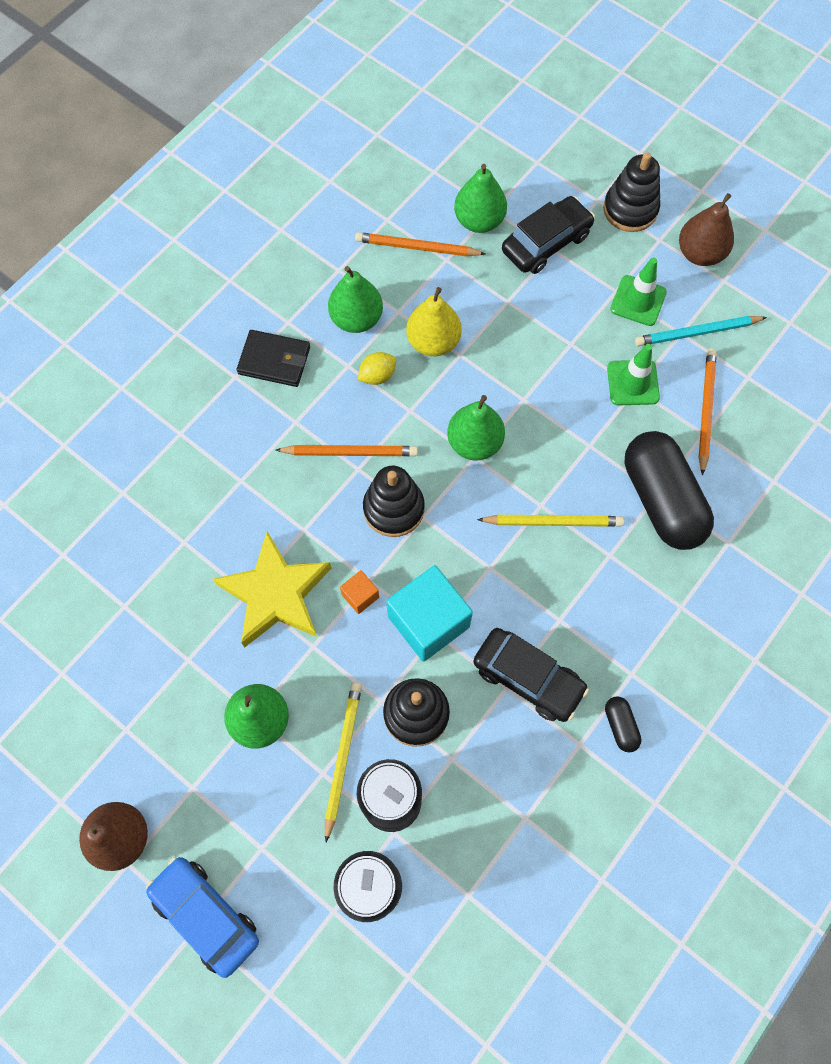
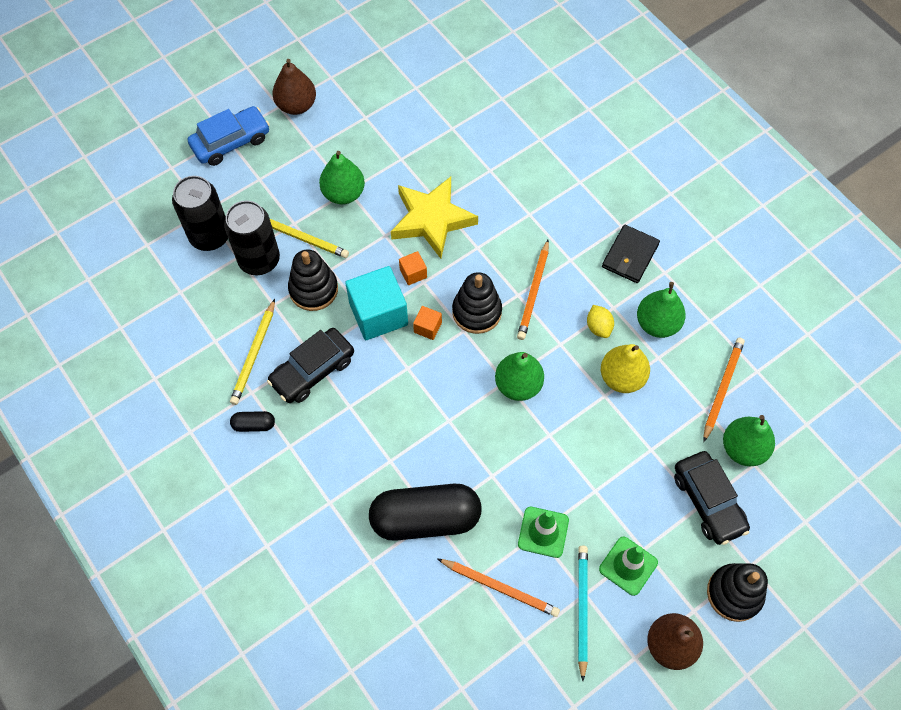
camera: 105 degrees right, 5 degrees down
yellow pencil [477,515,624,527] -> yellow pencil moved to [230,299,275,405]
none -> orange cube [413,306,442,340]

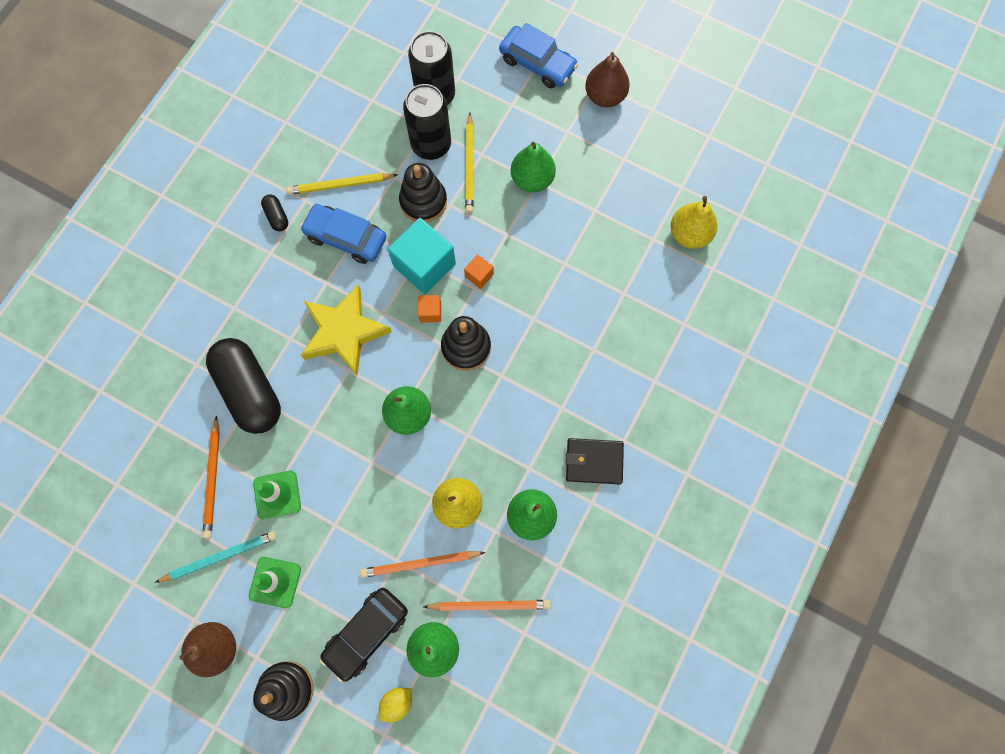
camera: 65 degrees right, 10 degrees up
black car [267,328,354,403] -> blue car [300,204,386,264]
yellow star [391,177,478,259] -> yellow star moved to [301,285,392,376]
orange pencil [517,240,549,340] -> orange pencil moved to [360,551,485,578]
yellow lemon [587,305,614,338] -> yellow lemon moved to [379,688,412,722]
none -> yellow pear [671,196,718,249]

